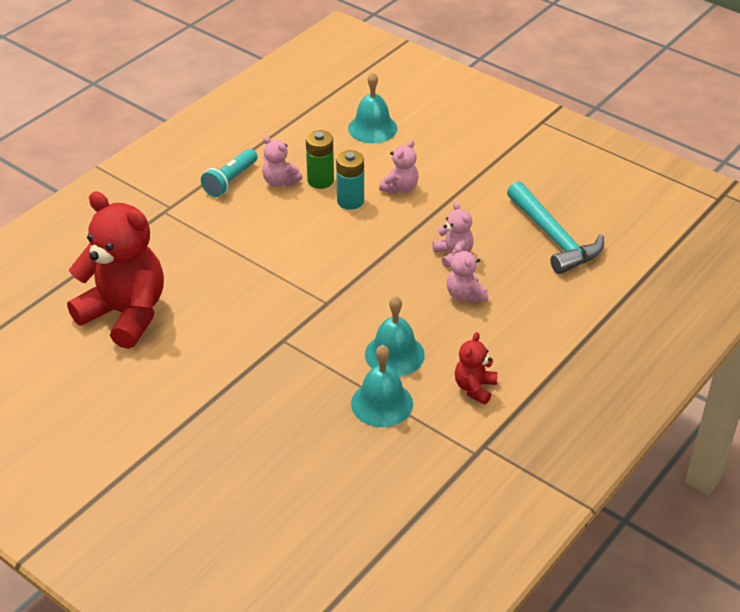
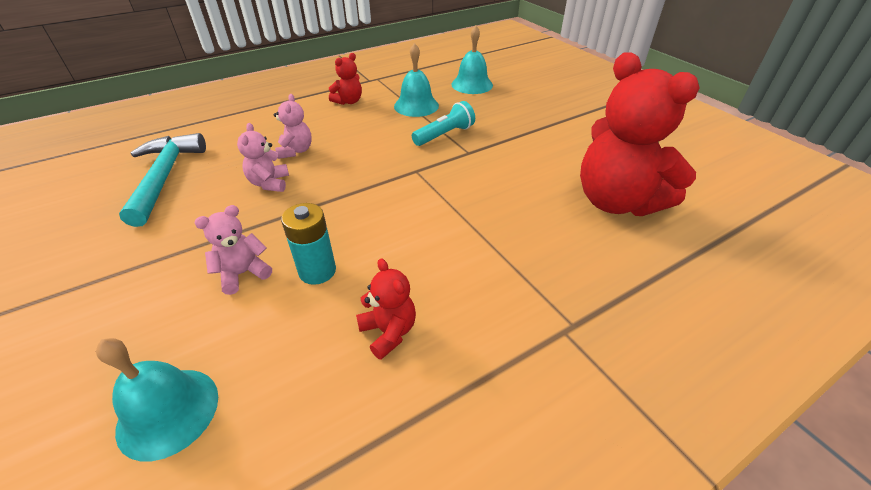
camera: 160 degrees left, 0 degrees up
turquoise flashlight [201,149,258,197] -> turquoise flashlight moved to [412,101,475,146]
pink teddy bear [262,136,303,187] -> red teddy bear [356,258,416,360]
green battery [306,130,334,189] -> none
turquoise bell [365,296,425,376] -> turquoise bell moved to [451,25,493,94]

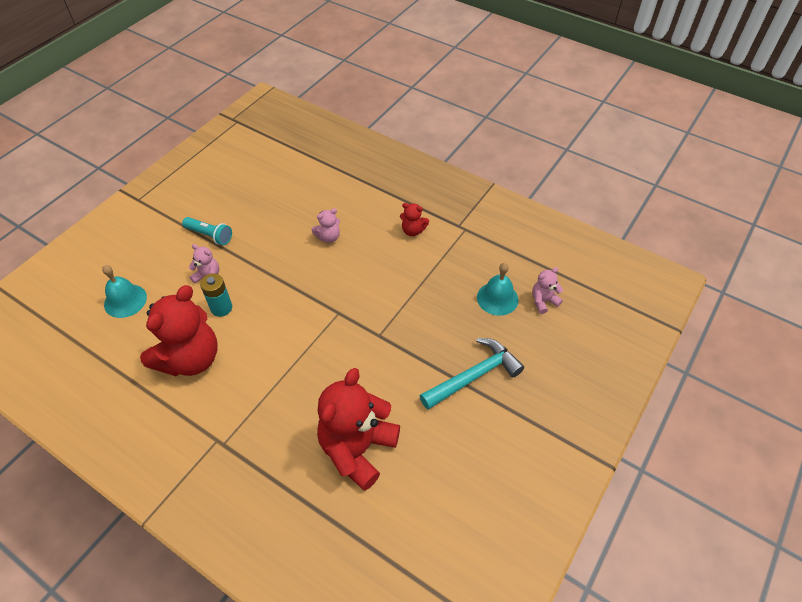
camera: 65 degrees right, 10 degrees up
turquoise hammer [119,133,206,227] -> turquoise hammer moved to [420,338,524,410]
pink teddy bear [237,123,289,192] -> pink teddy bear moved to [532,267,563,314]
red teddy bear [356,258,416,360] -> red teddy bear [140,285,218,376], size x2.22
turquoise bell [394,43,439,117] -> none
turquoise flashlight [412,101,475,146] -> turquoise flashlight moved to [182,217,232,245]

